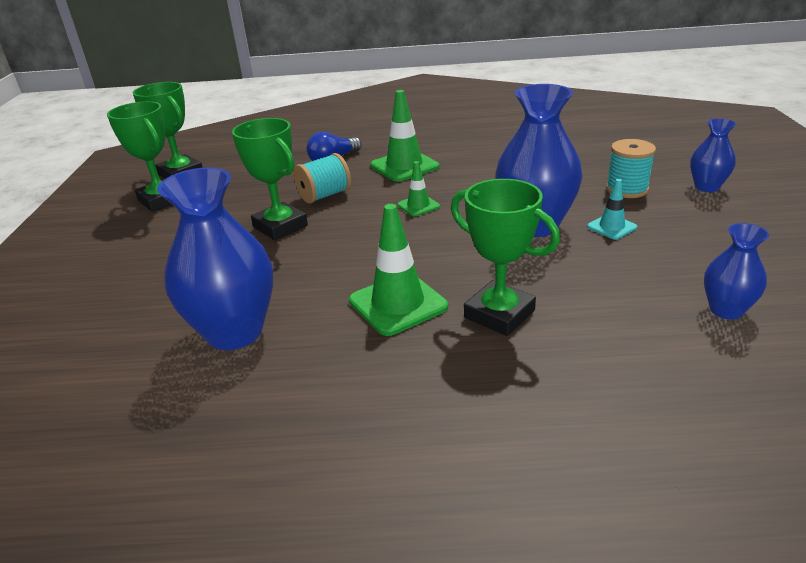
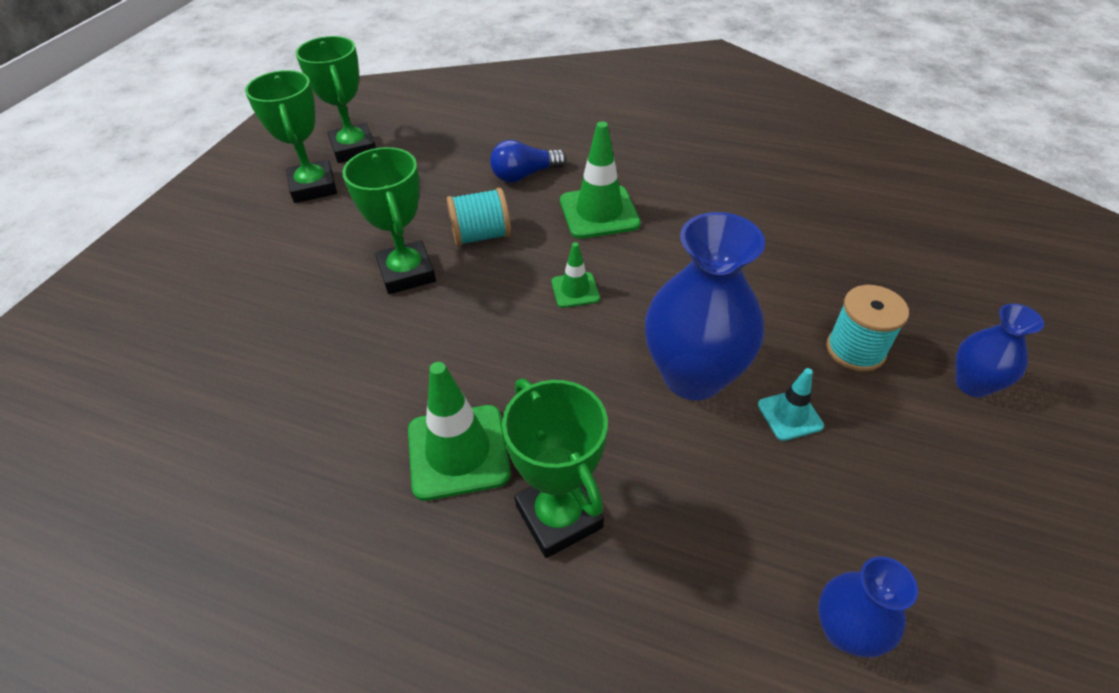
camera: 20 degrees right, 15 degrees up
blue vase [157,167,273,350] -> none

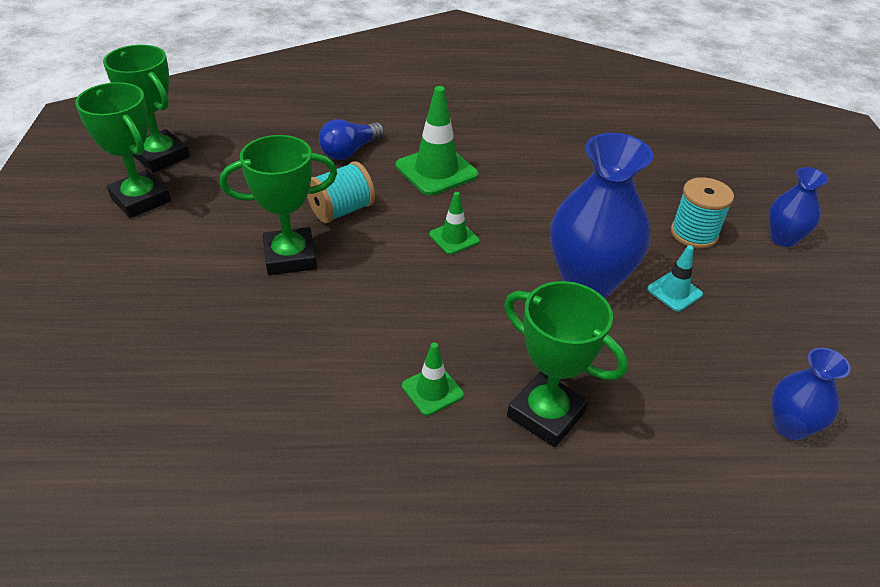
camera: 25 degrees left, 5 degrees down
green trophy [342,147,436,294] -> green trophy turned 60 degrees counterclockwise [220,135,337,275]
green traffic cone [408,362,511,501] -> green traffic cone [402,342,464,416], size x0.55

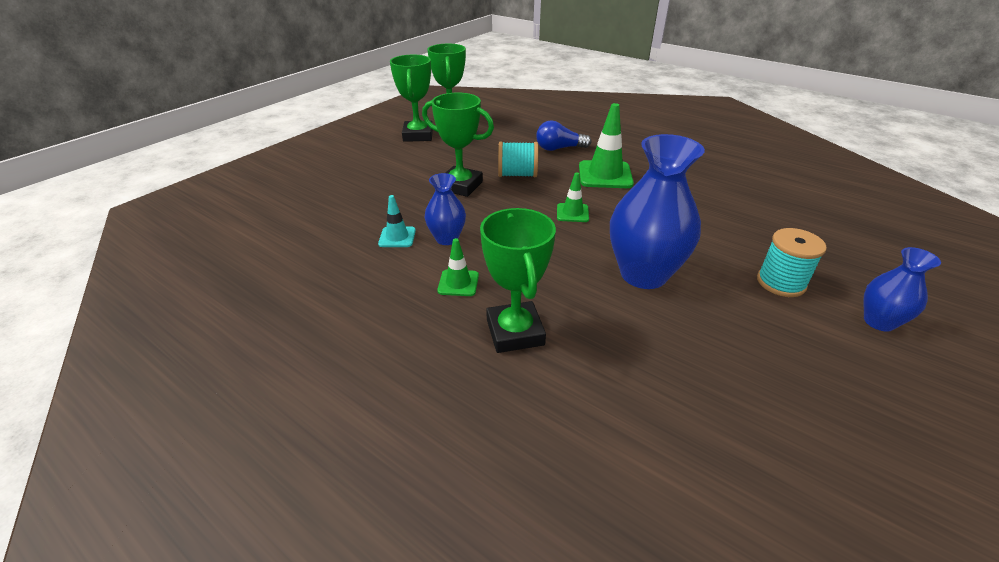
camera: 40 degrees right, 5 degrees down
turquoise traffic cone [647,245,703,311] -> turquoise traffic cone moved to [378,195,416,247]
blue vase [772,348,850,440] -> blue vase moved to [425,173,466,245]

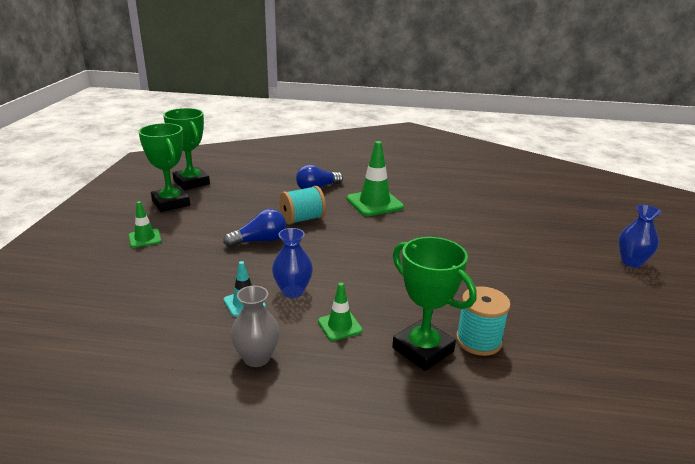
camera: 30 degrees left, 10 degrees down
green trophy [422,92,494,197] -> blue light bulb [223,209,286,247]
green traffic cone [557,172,589,222] -> green traffic cone moved to [129,201,162,248]
blue vase [610,134,705,289] -> none
turquoise spool [757,228,827,297] -> turquoise spool moved to [456,286,511,356]
none -> grey vase [231,286,280,367]

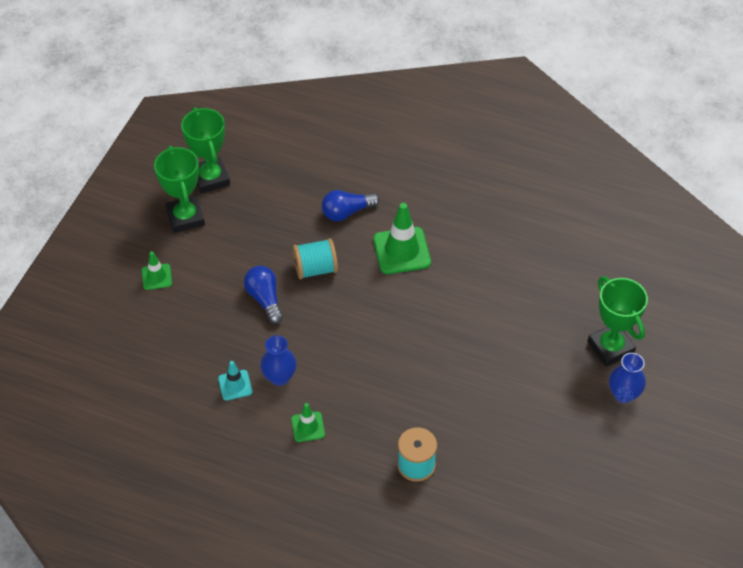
camera: 15 degrees right, 25 degrees up
blue light bulb [223,209,286,247] -> blue light bulb turned 105 degrees counterclockwise [244,266,283,324]
grey vase [231,286,280,367] -> none
green trophy [392,237,476,371] -> green trophy moved to [587,276,648,367]

